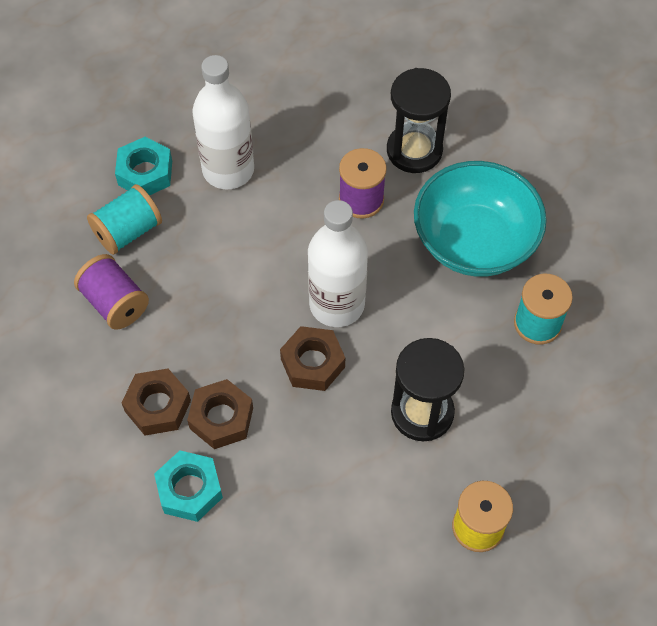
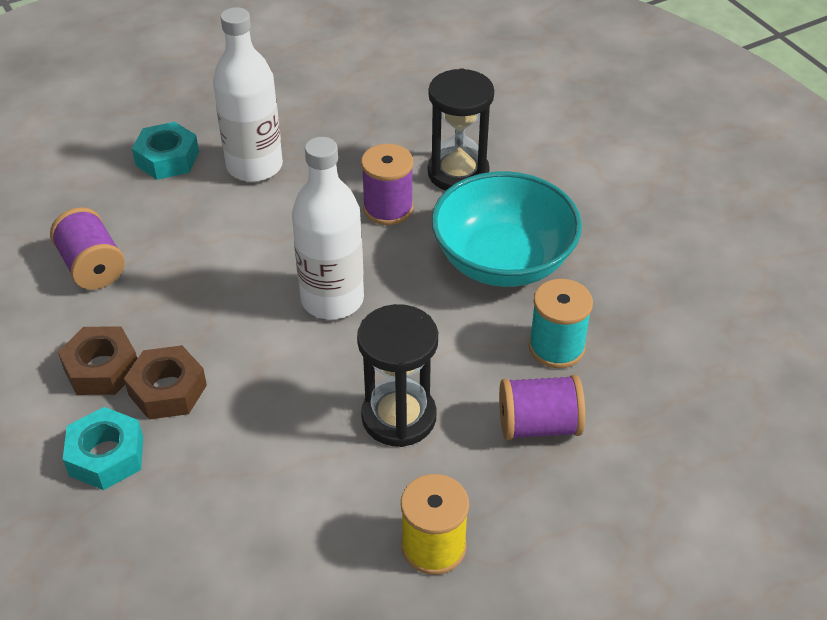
camera: 10 degrees right, 15 degrees down
turquoise spool [87,184,162,255] -> none
brown nut [280,326,345,391] -> none
none -> purple spool [499,375,585,440]

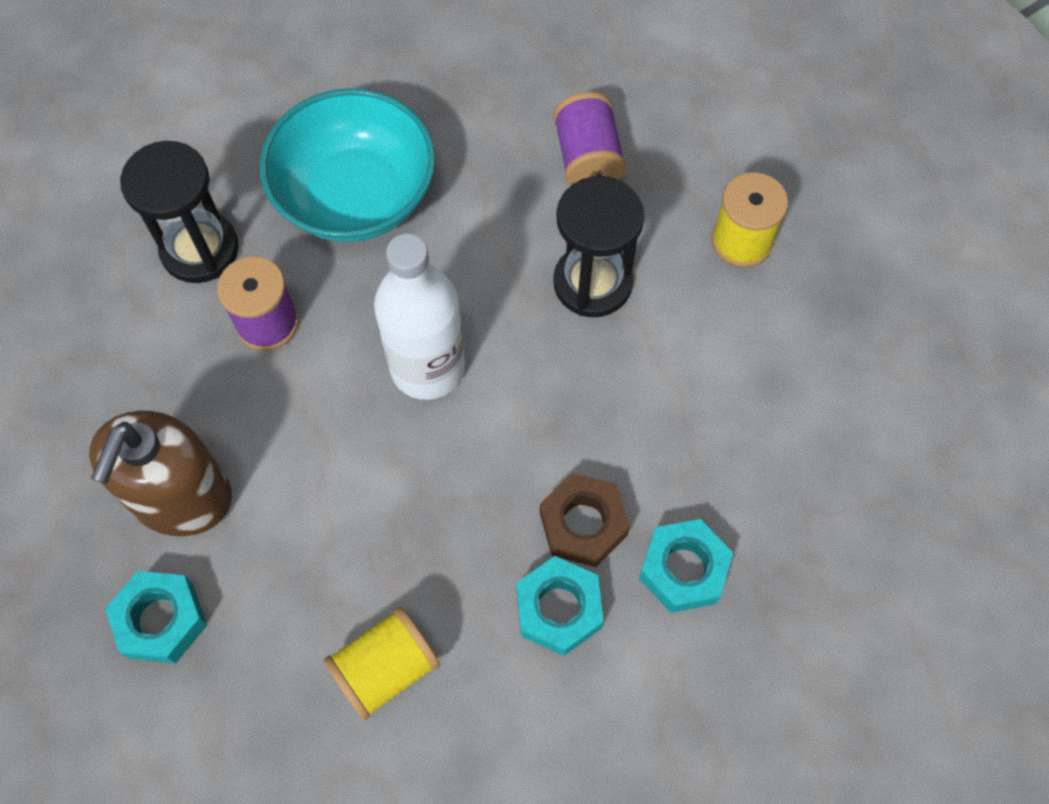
camera: 95 degrees left, 20 degrees up
purple spool [50,207,125,290] -> yellow spool [324,607,440,720]
brown nut [58,326,137,395] -> turquoise nut [516,556,604,656]
white bottle [213,7,283,182] -> brown soap dispenser [89,411,232,536]
turquoise spool [529,279,593,369] -> none

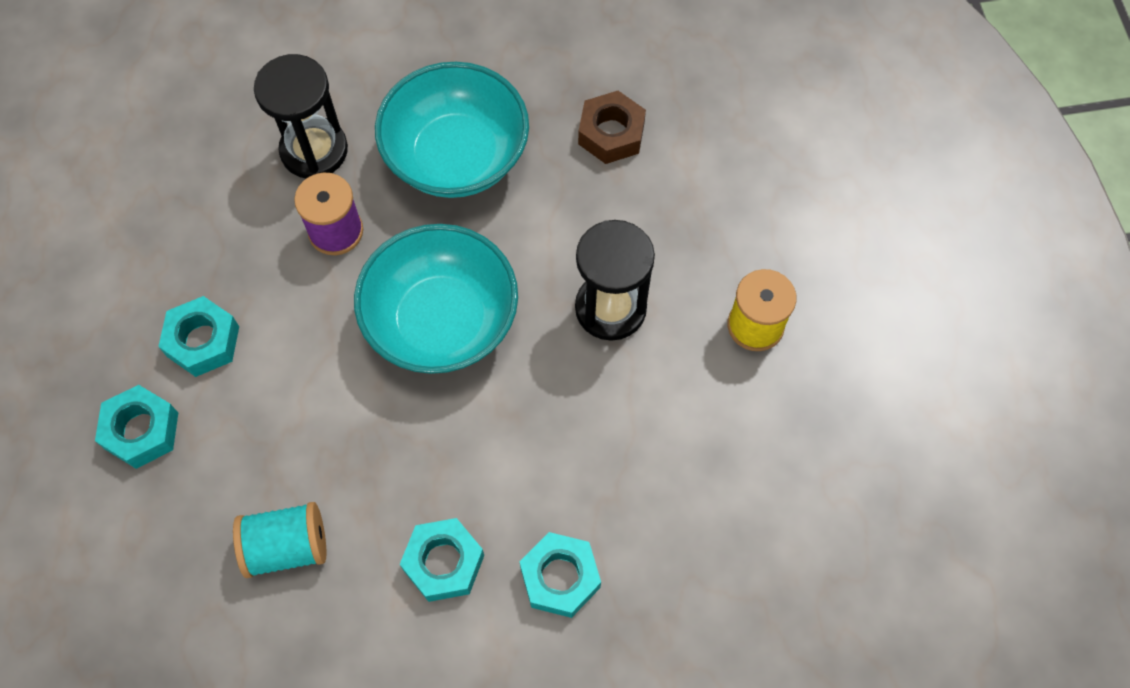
camera: 25 degrees right, 0 degrees up
brown soap dispenser [89,411,232,536] -> turquoise nut [158,296,239,377]
yellow spool [324,607,440,720] -> turquoise spool [233,502,327,578]
white bottle [374,234,465,400] -> turquoise bowl [354,224,518,374]
brown nut [540,473,630,567] -> brown nut moved to [578,91,646,164]
purple spool [553,92,626,186] -> none

